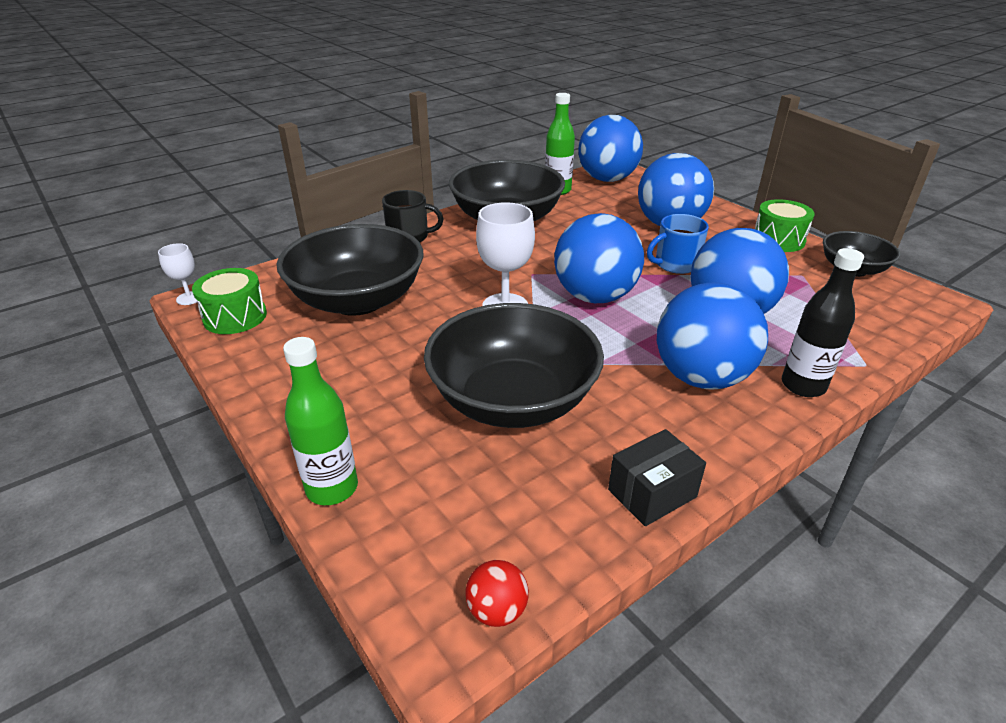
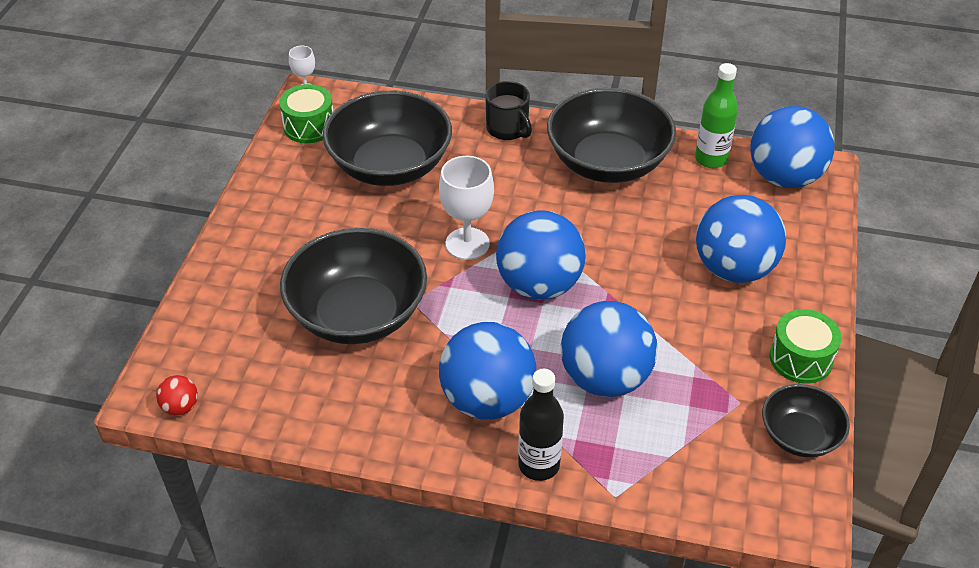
camera: 50 degrees right, 10 degrees up
green bottle [283,337,358,505] -> none
black box [608,429,706,526] -> none
blue mug [647,214,709,274] -> none

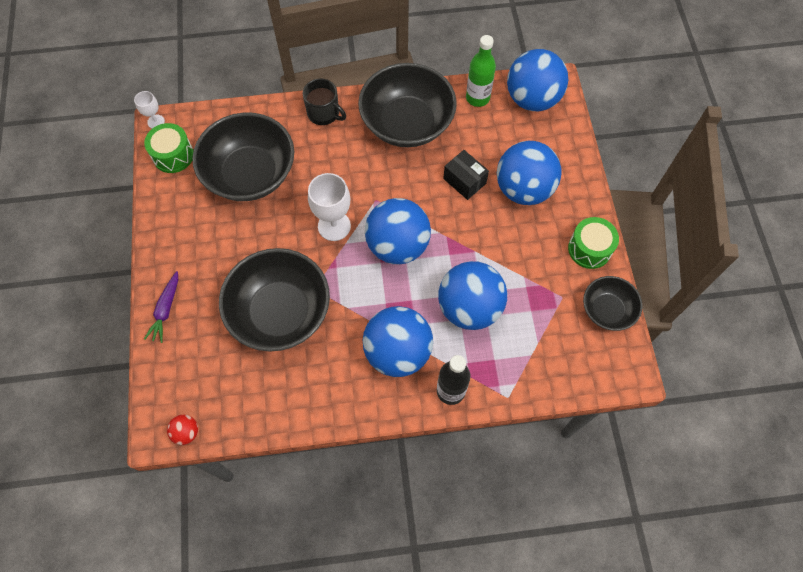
camera: 20 degrees left, 20 degrees up
none -> purple carrot [144,271,178,343]
none -> black box [443,150,489,200]

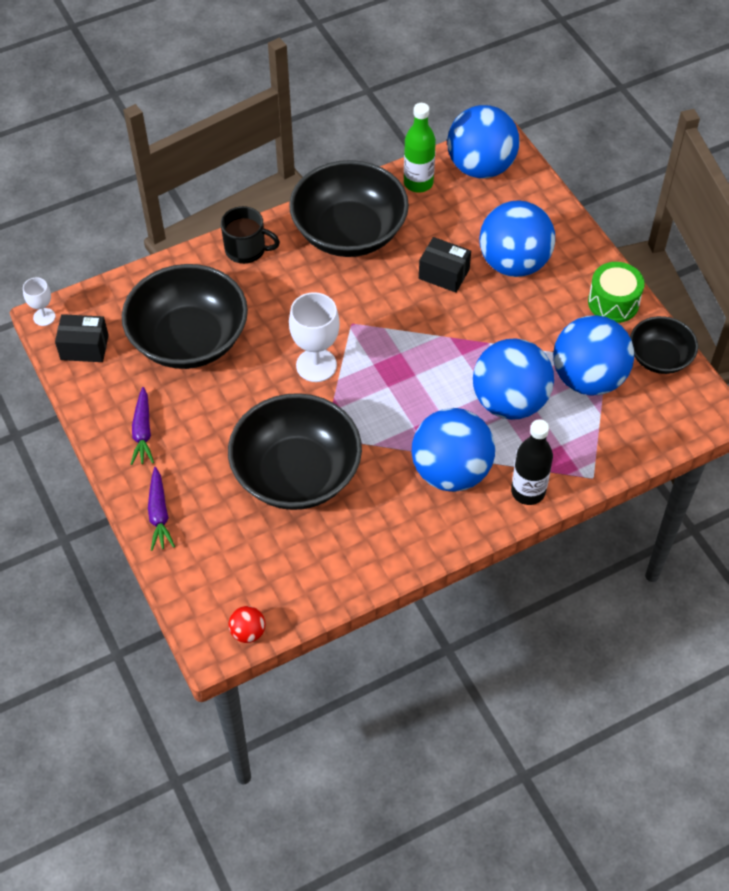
camera: 20 degrees left, 10 degrees down
green drum [144,123,193,173] -> black box [55,314,109,362]
blue ball [365,198,431,265] -> blue ball moved to [553,315,634,396]
none -> purple carrot [130,387,154,465]

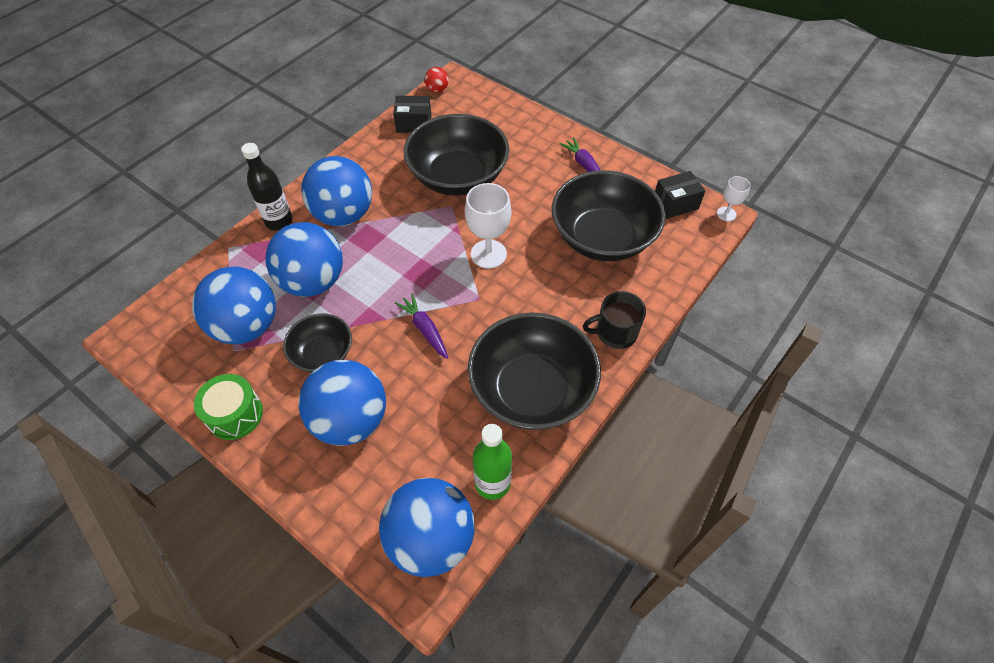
camera: 155 degrees right, 0 degrees up
purple carrot [148,467,175,551] -> purple carrot moved to [395,293,448,359]
black box [419,237,471,293] -> black box moved to [393,96,431,133]
black bowl [630,316,698,374] -> black bowl moved to [283,313,352,372]

